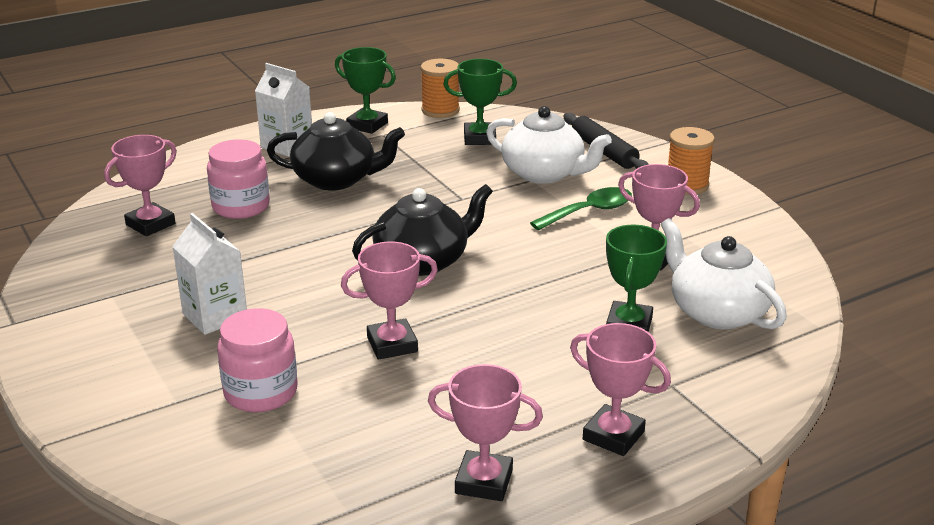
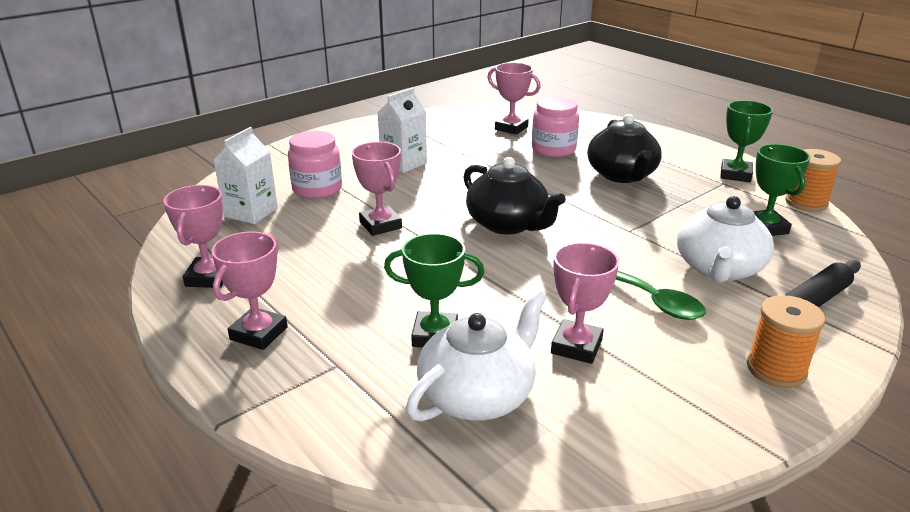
camera: 80 degrees right, 0 degrees up
white carton [255,63,312,157] -> white carton moved to [214,127,278,224]

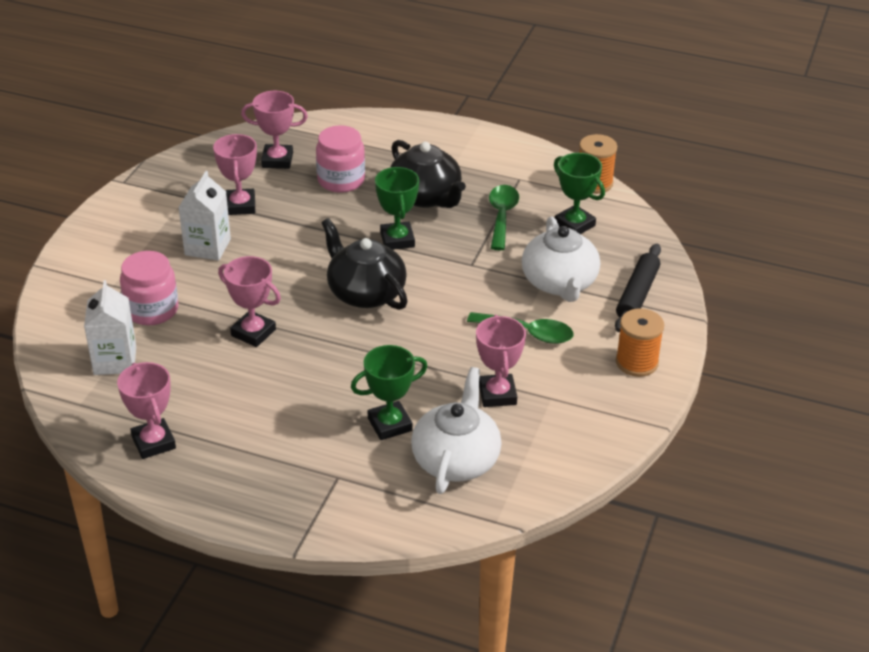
camera: 30 degrees left, 10 degrees up
pink trophy [211,231,288,350] -> pink trophy moved to [213,134,257,215]
black teapot [463,157,566,235] -> black teapot turned 150 degrees counterclockwise [321,218,408,310]
green trophy [720,100,773,182] -> green trophy moved to [375,167,419,250]
none -> green spoon [489,185,519,250]

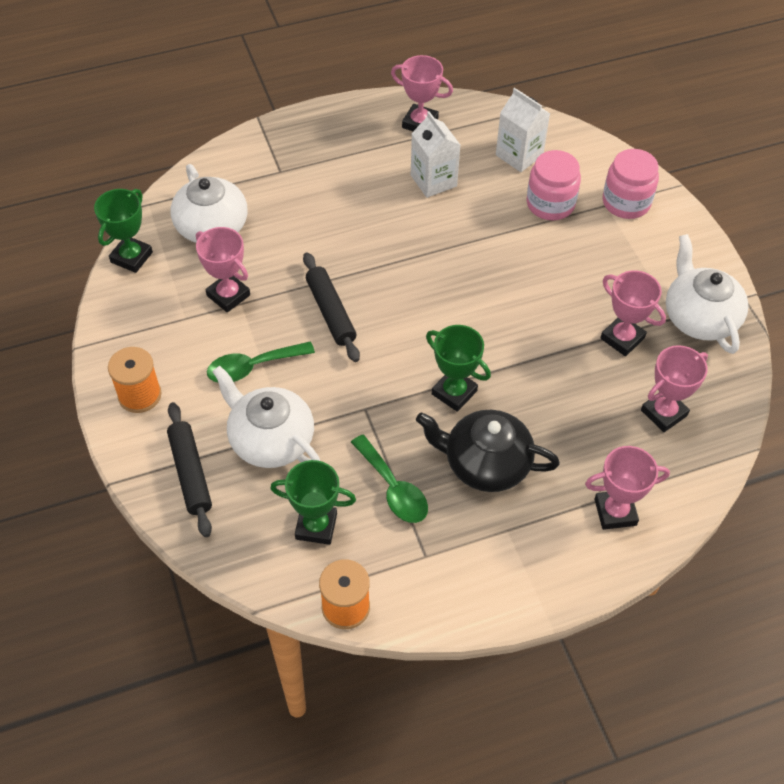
camera: 140 degrees right, 15 degrees up
white carton [179,171,231,261] -> white carton moved to [411,111,460,198]
pink trophy [218,256,281,347] -> pink trophy moved to [585,446,670,530]
pink jar [316,125,365,193] -> pink jar moved to [603,149,659,219]
black teapot [321,218,408,310] -> none
green trophy [351,345,428,440] -> green trophy moved to [94,189,153,273]
none -> black rolling pin [303,252,360,362]
none -> white teapot [666,234,748,354]

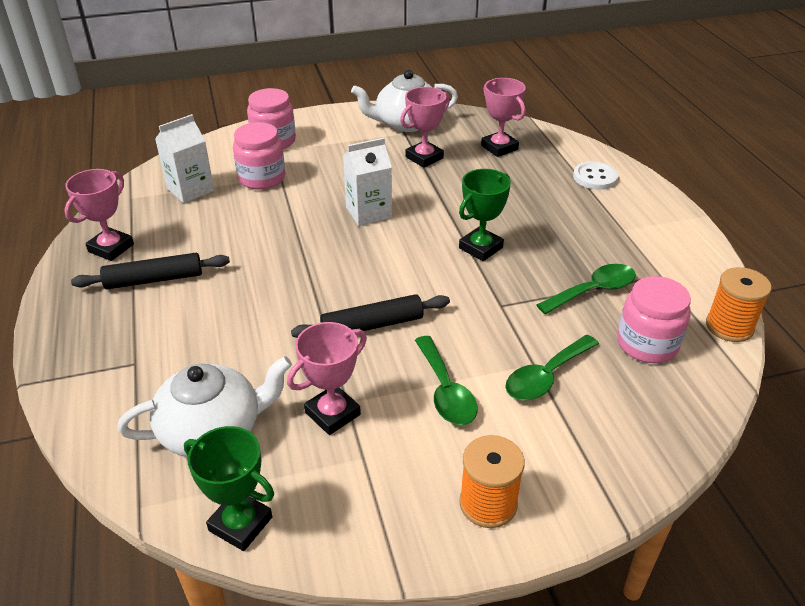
camera: 85 degrees left, 15 degrees down
black rolling pin [167,402,212,537] -> black rolling pin moved to [71,253,230,290]
white teapot [212,366,320,468] -> green spoon [505,335,599,401]
green trophy [270,460,356,545] -> pink jar [617,276,691,363]
white carton [411,111,460,198] -> white carton moved to [343,138,392,226]
black teapot [416,410,560,492] -> none
pink trophy [585,446,670,530] -> white button [573,161,618,190]

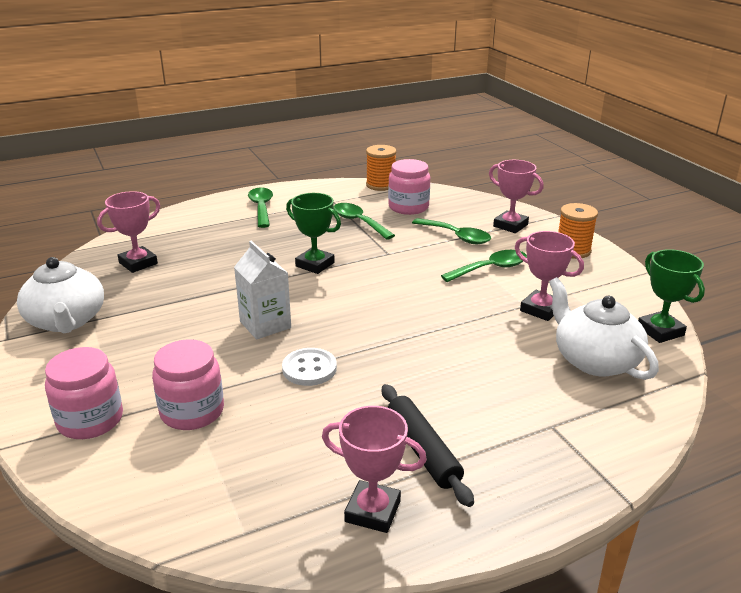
camera: 100 degrees left, 10 degrees down
white carton [155,114,214,203] -> none
green trophy [184,426,274,551] -> green trophy turned 45 degrees counterclockwise [638,249,705,343]
black rolling pin [291,294,450,338] -> none
pink trophy [400,87,450,168] -> pink trophy moved to [489,160,544,233]
white button [573,161,618,190] -> white button moved to [282,348,337,386]
none -> green spoon [248,188,273,228]

